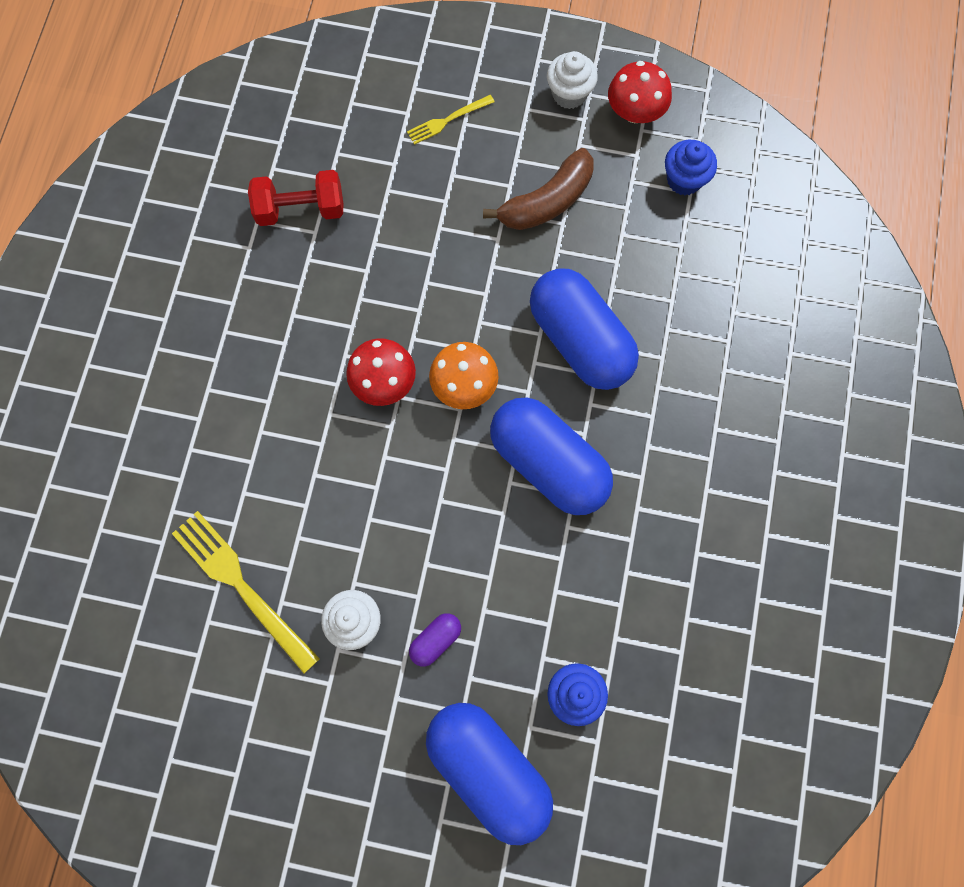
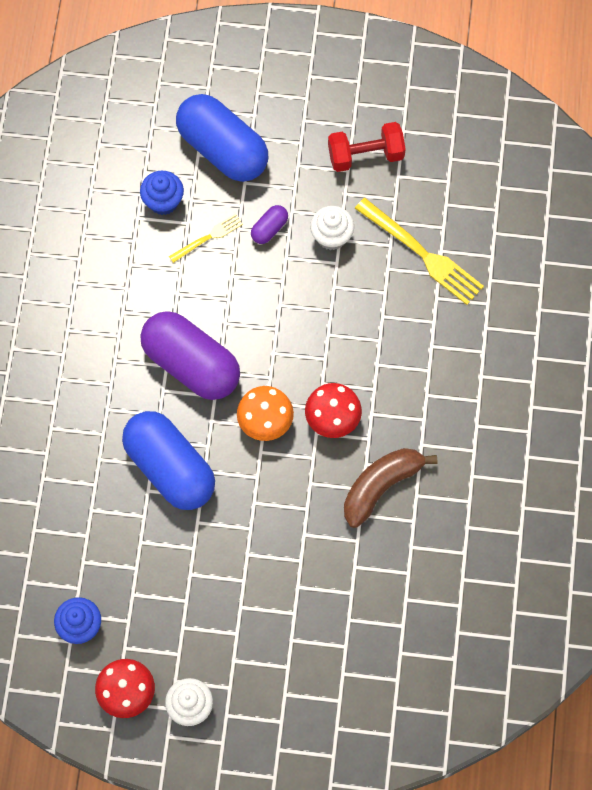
camera: 175 degrees right, 5 degrees down
red dumbbell [248,170,343,226] -> red dumbbell moved to [328,122,406,172]
yellow fork [407,95,494,145] -> yellow fork moved to [169,213,243,263]
brown banana [483,148,593,230] -> brown banana moved to [344,448,437,528]
blue capsule [490,398,613,515] -> purple capsule [141,311,240,400]

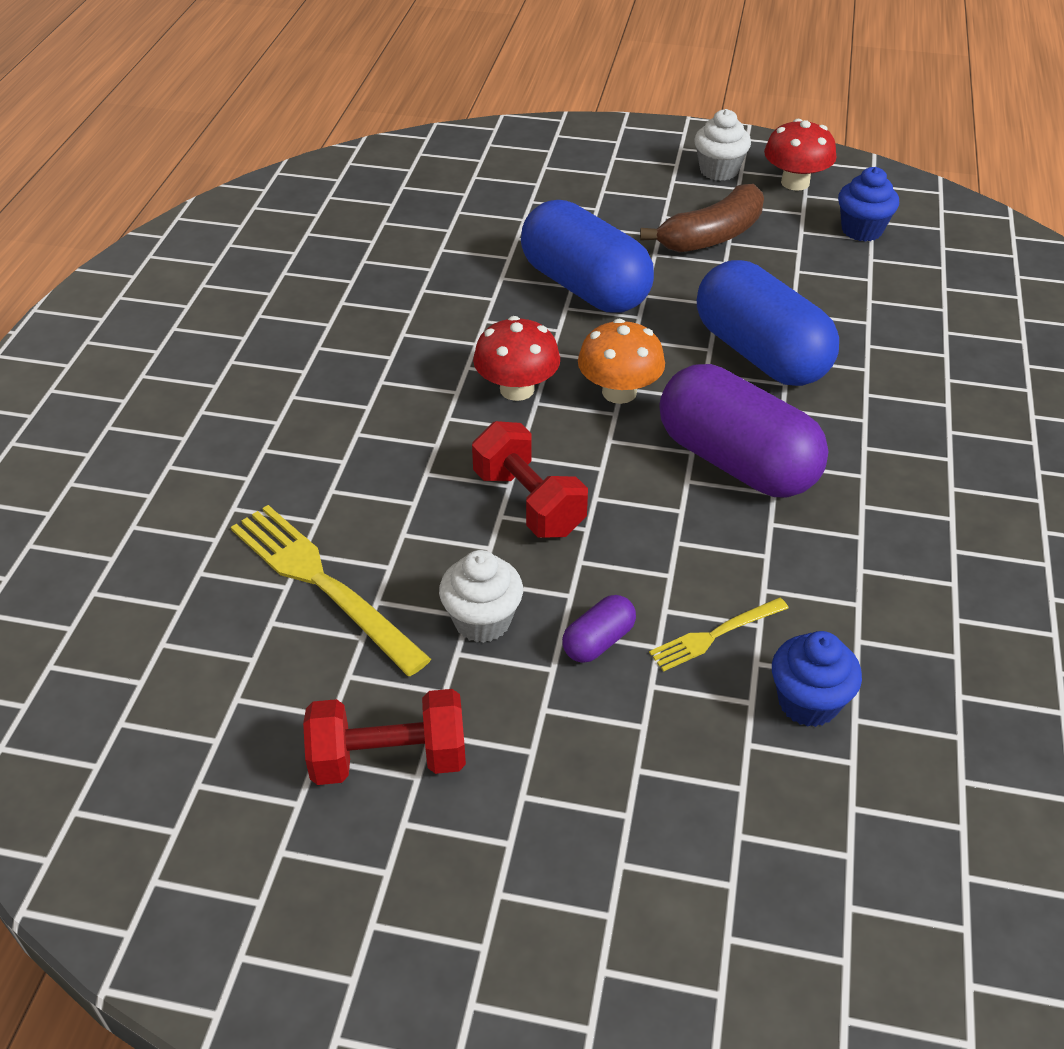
camera: 175 degrees left, 25 degrees down
blue capsule [176,94,268,182] -> blue capsule moved to [521,200,654,312]
brown banana [344,448,437,528] -> brown banana moved to [640,184,764,253]
none -> red dumbbell [472,421,588,538]

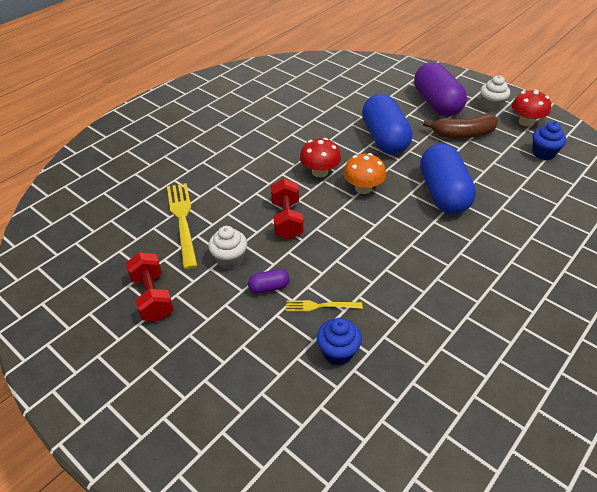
camera: 30 degrees right, 0 degrees up
red dumbbell [303,689,466,785] -> red dumbbell turned 45 degrees clockwise [126,252,174,321]
purple capsule [659,364,829,498] -> purple capsule moved to [414,62,467,117]

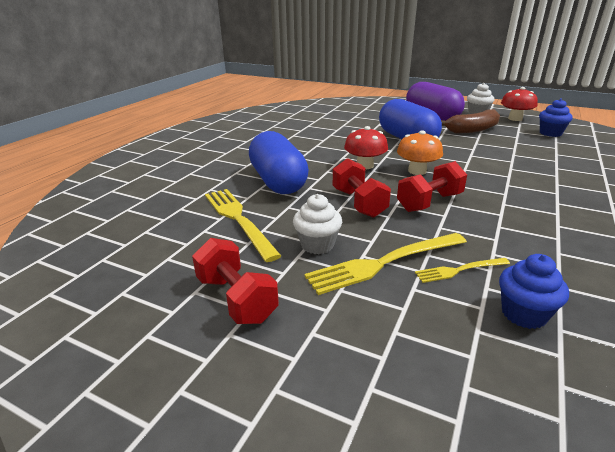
camera: 15 degrees left, 15 degrees down
purple capsule [248,269,290,294] -> yellow fork [304,233,467,295]
blue capsule [420,144,476,214] -> blue capsule moved to [249,131,309,194]
none -> red dumbbell [397,161,467,212]

